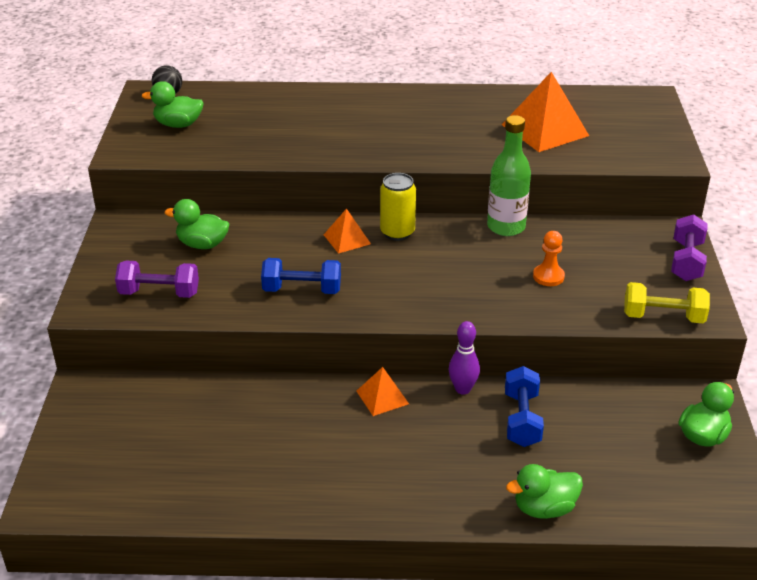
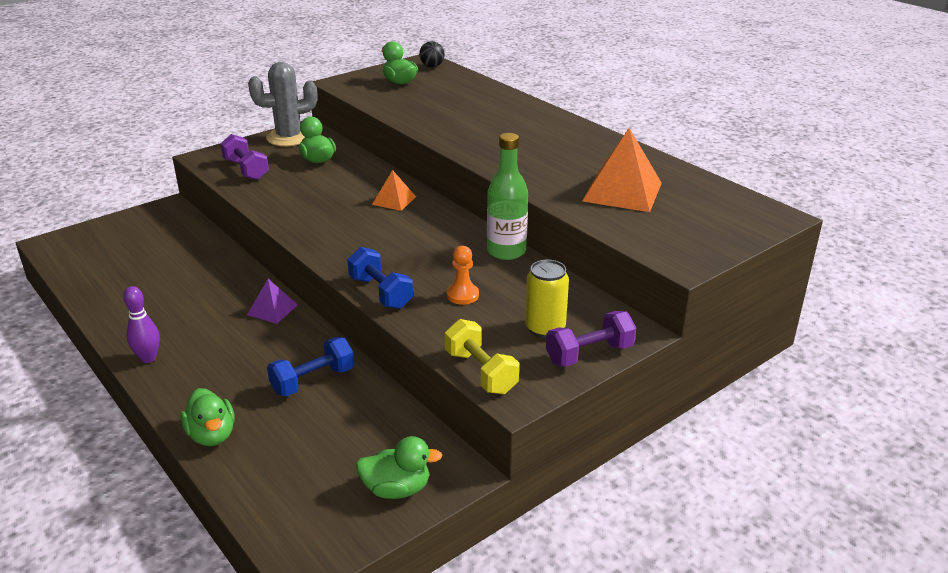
camera: 50 degrees right, 5 degrees down
blue dumbbell [261,258,341,294] -> blue dumbbell moved to [347,247,413,309]
orange pyramid [356,367,409,416] -> purple pyramid [247,279,298,324]
yellow can [380,173,416,241] -> yellow can moved to [525,260,569,338]
purple bowling pin [449,321,480,395] -> purple bowling pin moved to [123,286,160,363]
green duck [506,464,583,519] -> green duck turned 150 degrees counterclockwise [180,388,235,446]
none -> grey cactus [248,62,317,146]

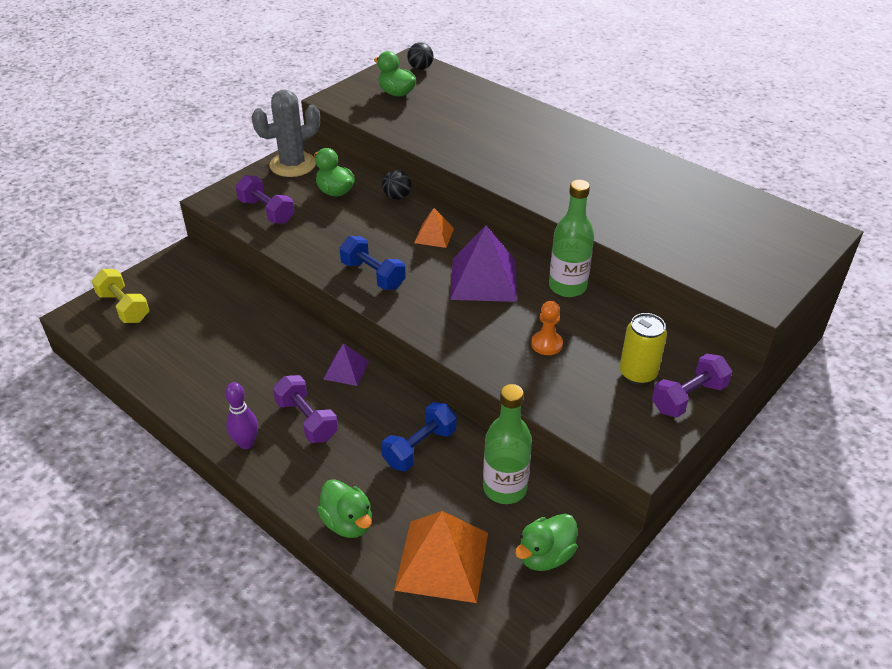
camera: 10 degrees left, 10 degrees up
blue dumbbell [347,247,413,309] -> blue dumbbell moved to [340,236,406,290]
green duck [356,436,443,499] -> green duck turned 150 degrees clockwise [515,514,577,571]
yellow dumbbell [445,319,519,394] -> yellow dumbbell moved to [92,269,150,323]
orange pyramid [582,128,662,212] -> orange pyramid moved to [394,511,488,603]
none -> purple dumbbell [273,375,338,443]
none -> black ball [382,170,412,200]
none -> purple pyramid [450,226,517,302]
none -> green bottle [483,384,532,504]

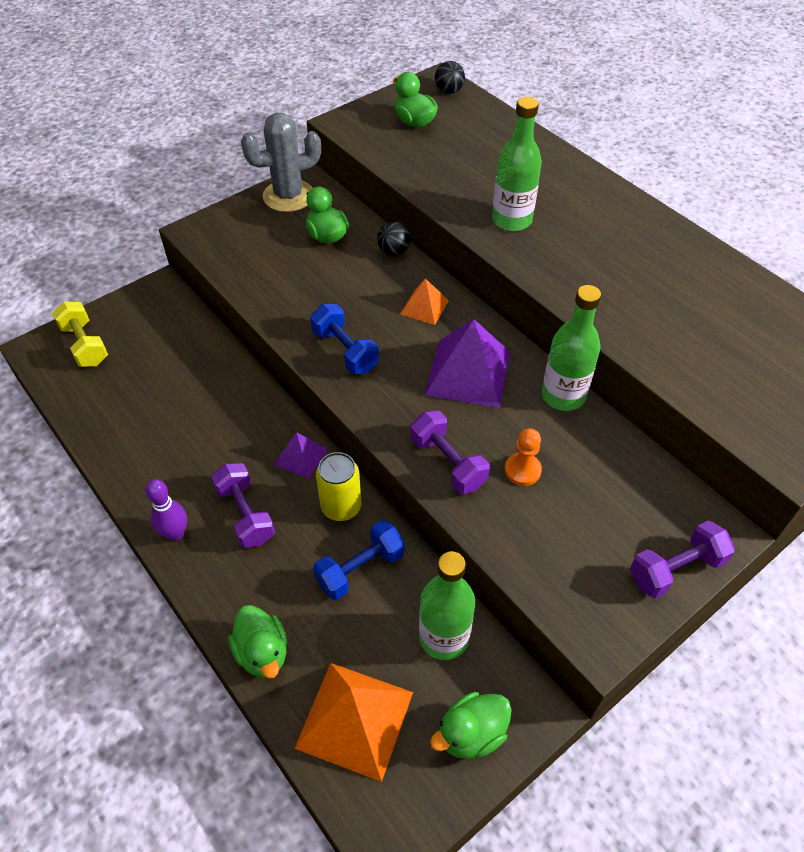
camera: 10 degrees right, 10 degrees up
purple dumbbell [235,175,294,224] -> purple dumbbell moved to [411,410,490,494]
yellow can [619,313,667,385] -> yellow can moved to [316,452,361,521]
none -> green bottle [492,97,542,231]

